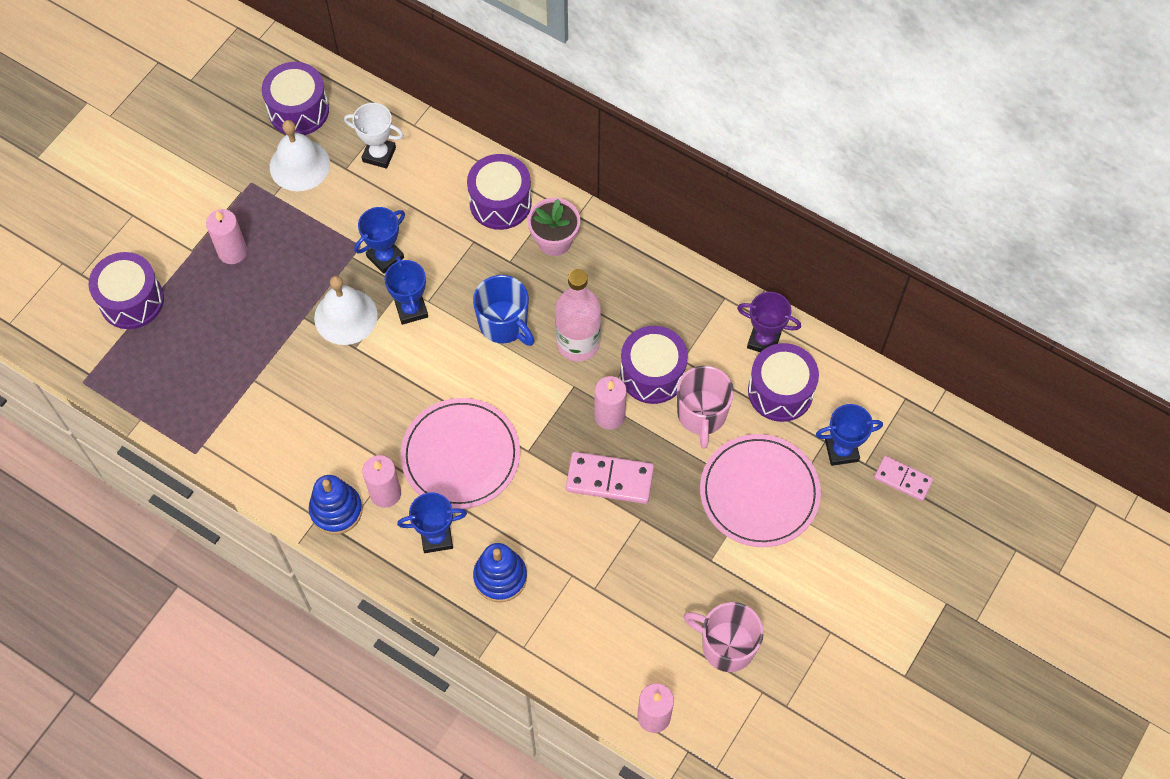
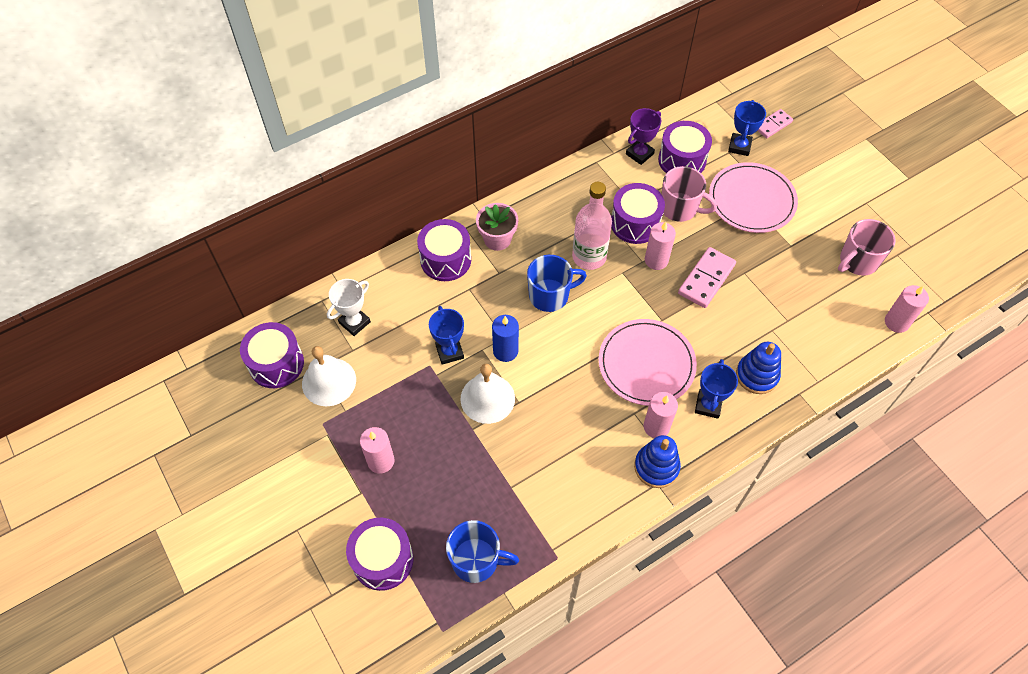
camera: 65 degrees left, 5 degrees down
blue trophy [384,256,428,325] -> blue candle [492,315,519,362]
none -> blue mug [446,520,519,583]

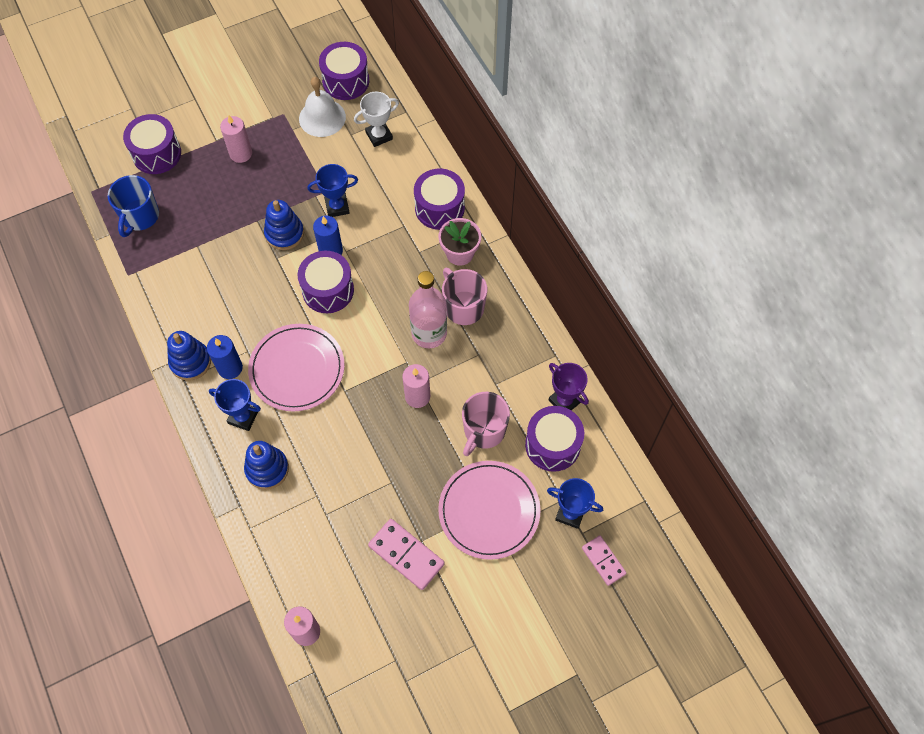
camera: 95 degrees right, 5 degrees up
white trophy [327,279,371,336] -> white trophy turned 75 degrees counterclockwise [354,92,399,147]
white bell [460,364,515,424] -> blue stacking toy [264,200,304,250]
blue mug [527,255,587,312] -> none
purple drum [611,183,665,244] -> purple drum moved to [298,251,354,313]
pink candle [644,392,678,438] -> blue candle [207,335,243,379]
pink domino [678,247,736,308] -> pink domino moved to [368,519,445,590]
pink mug [838,219,896,276] -> pink mug moved to [442,268,487,325]

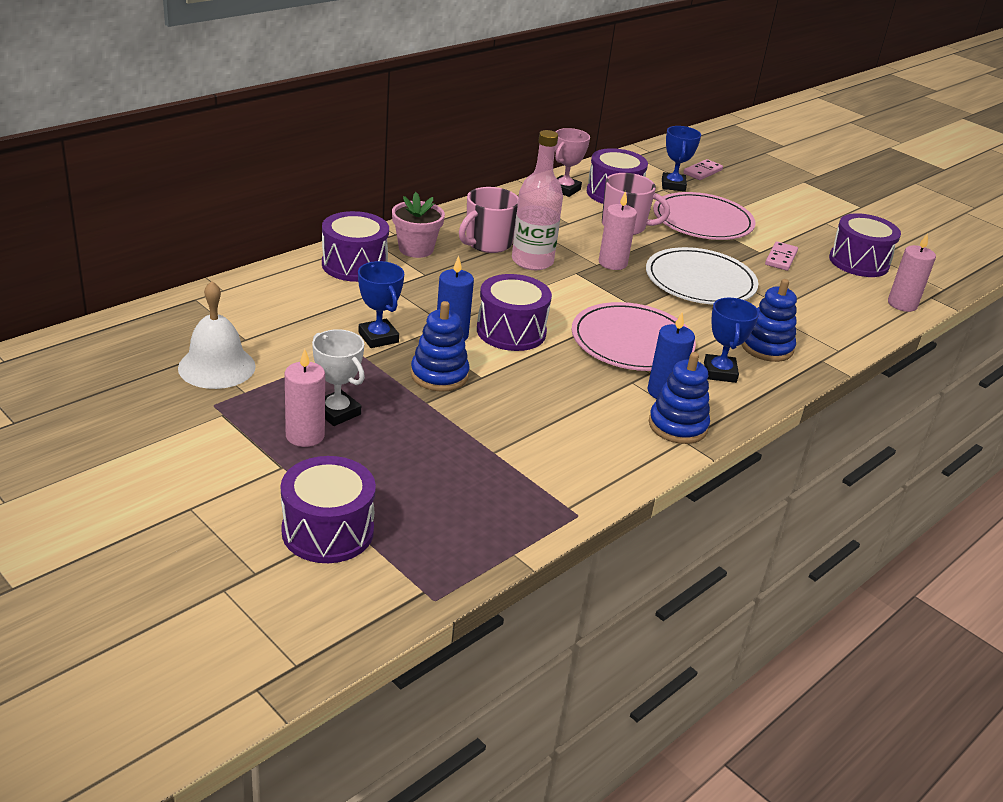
camera: 110 degrees left, 30 degrees down
blue mug [108,175,159,237] -> none
purple drum [319,42,369,100] -> purple drum moved to [829,213,901,277]
white trophy [354,92,399,147] -> white trophy moved to [312,329,365,426]
pink domino [368,519,445,590] -> pink domino [765,241,798,271], size x0.64
purple trophy [549,363,589,410] -> pink trophy [555,128,590,197]
none -> white plate [646,247,758,305]

